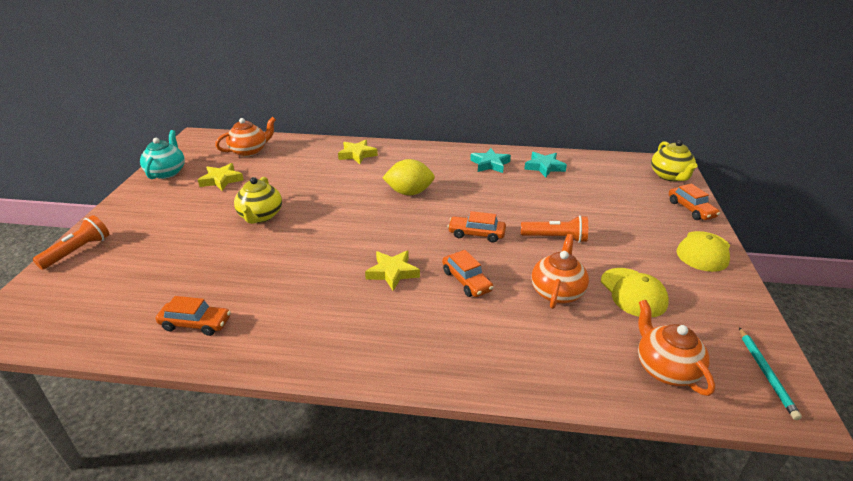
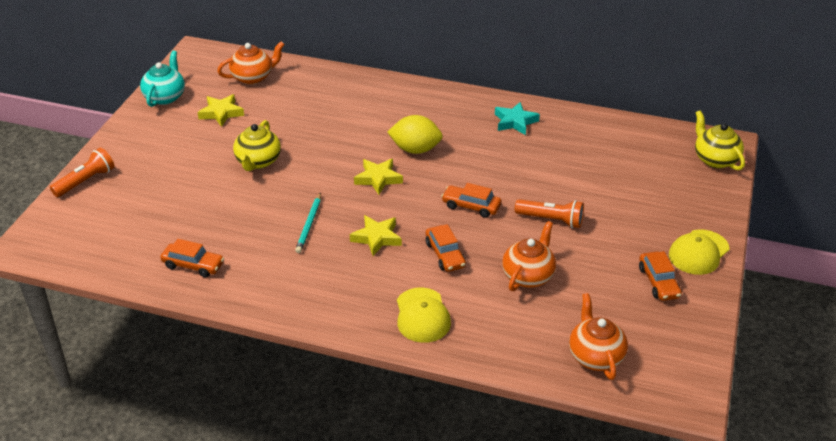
camera: 10 degrees right, 5 degrees up
yellow star [338,140,378,164] -> yellow star moved to [354,159,403,195]
turquoise star [524,152,567,177] -> none
yellow cap [601,268,669,318] -> yellow cap moved to [397,288,451,343]
yellow teapot [651,140,698,181] -> yellow teapot turned 150 degrees clockwise [695,110,745,170]
orange car [669,183,720,220] -> orange car moved to [639,251,682,301]
turquoise pencil [739,327,802,420] -> turquoise pencil moved to [295,193,321,253]

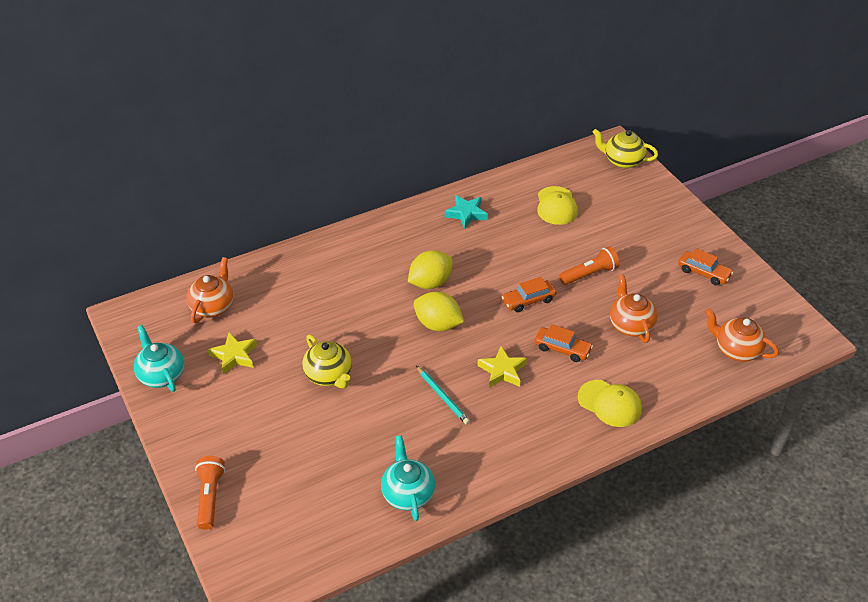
camera: 45 degrees left, 5 degrees up
orange car [160,239,224,277] -> turquoise teapot [381,435,435,521]
yellow star [354,159,403,195] -> yellow lemon [414,292,464,331]
yellow cap [669,229,730,275] -> yellow cap moved to [537,186,578,225]

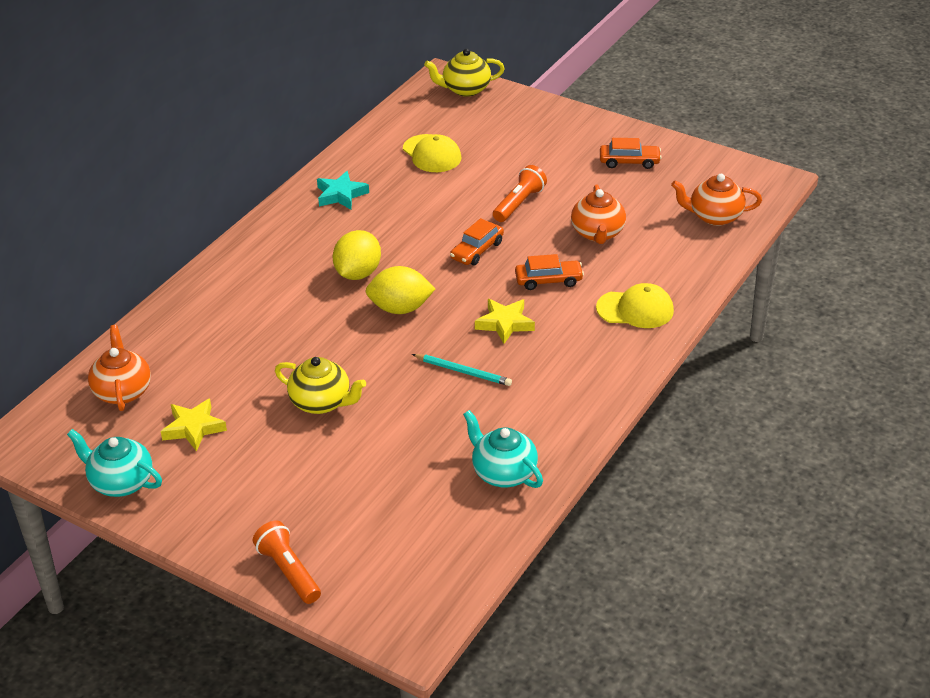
camera: 30 degrees left, 5 degrees down
orange teapot [610,274,658,343] -> orange teapot turned 135 degrees counterclockwise [571,185,626,244]

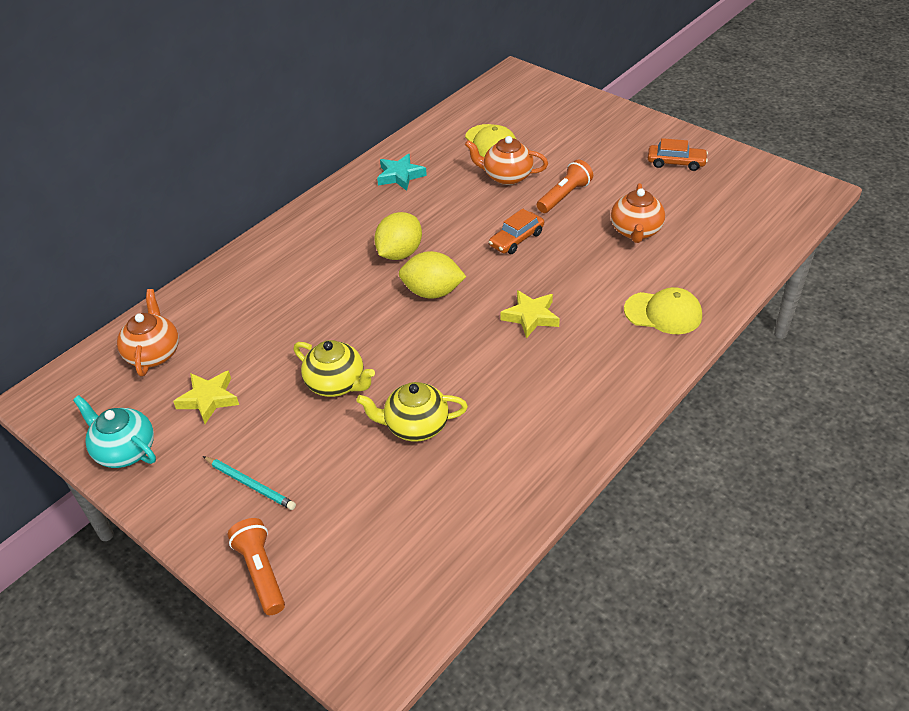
camera: 10 degrees right, 5 degrees up
turquoise pencil [412,354,512,386] -> turquoise pencil moved to [203,456,296,510]
yellow teapot [424,49,505,97] -> yellow teapot moved to [356,382,468,442]
turquoise teapot [463,410,543,488] -> none
orange car [515,254,584,290] -> none
orange teapot [671,174,762,226] -> orange teapot moved to [465,136,548,185]

